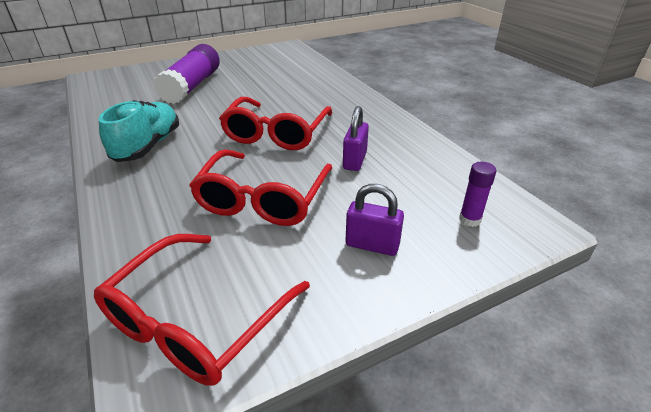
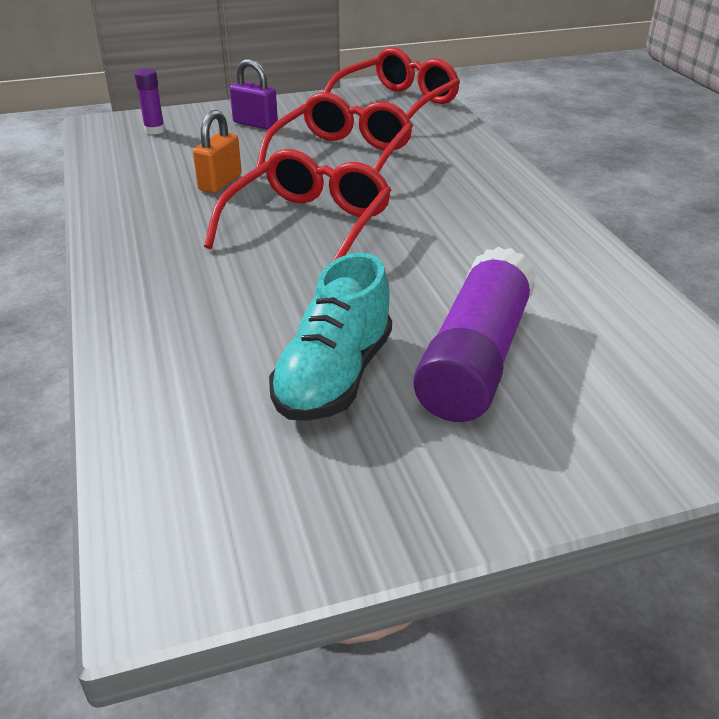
camera: 170 degrees left, 0 degrees up
turquoise shoe [99,100,179,162] -> turquoise shoe moved to [269,253,392,421]
purple padlock [343,106,369,171] -> orange padlock [193,110,242,193]

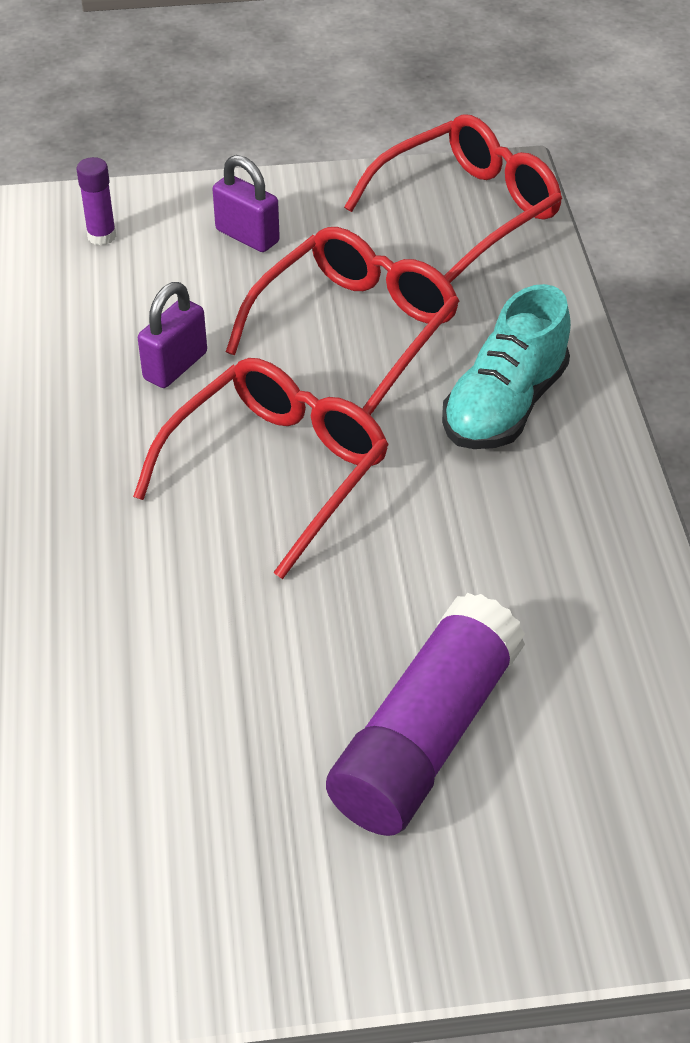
camera: 10 degrees right, 10 degrees up
orange padlock [193,110,242,193] -> purple padlock [138,282,207,388]
turquoise shoe [269,253,392,421] -> turquoise shoe moved to [442,284,571,449]

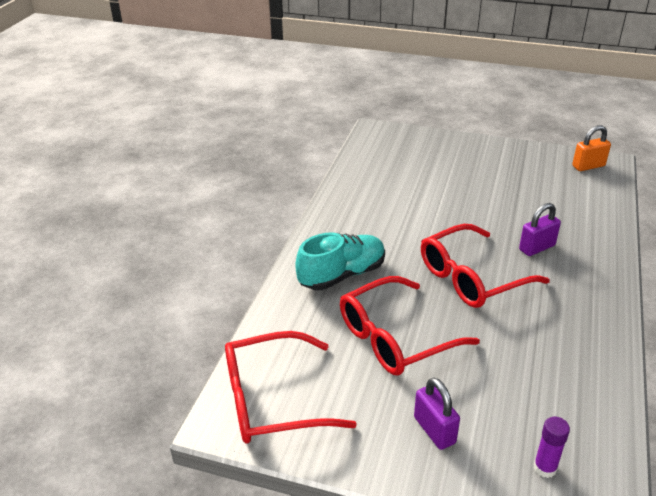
camera: 155 degrees left, 10 degrees down
purple padlock [138,282,207,388] -> purple padlock moved to [519,203,561,256]
purple glue stick [326,593,525,836] -> none
none -> orange padlock [572,125,611,171]

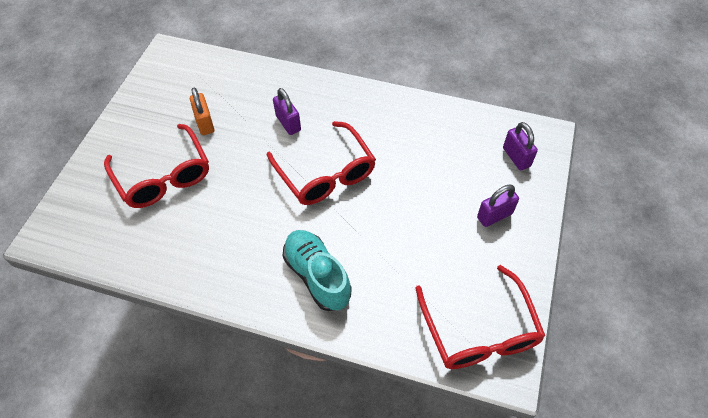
camera: 90 degrees left, 20 degrees up
red glasses [340,276,480,375] -> red glasses moved to [104,124,209,208]
purple glue stick [534,417,570,478] -> purple padlock [503,122,538,170]
orange padlock [572,125,611,171] -> orange padlock moved to [190,88,214,135]

